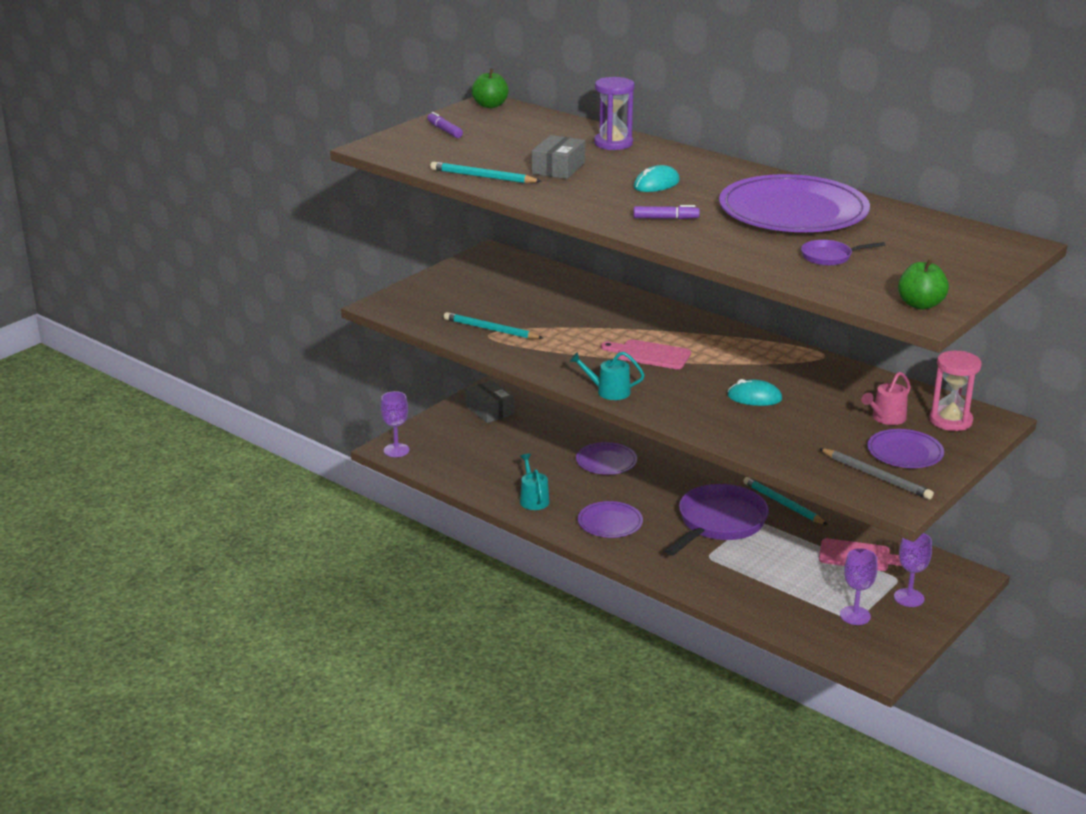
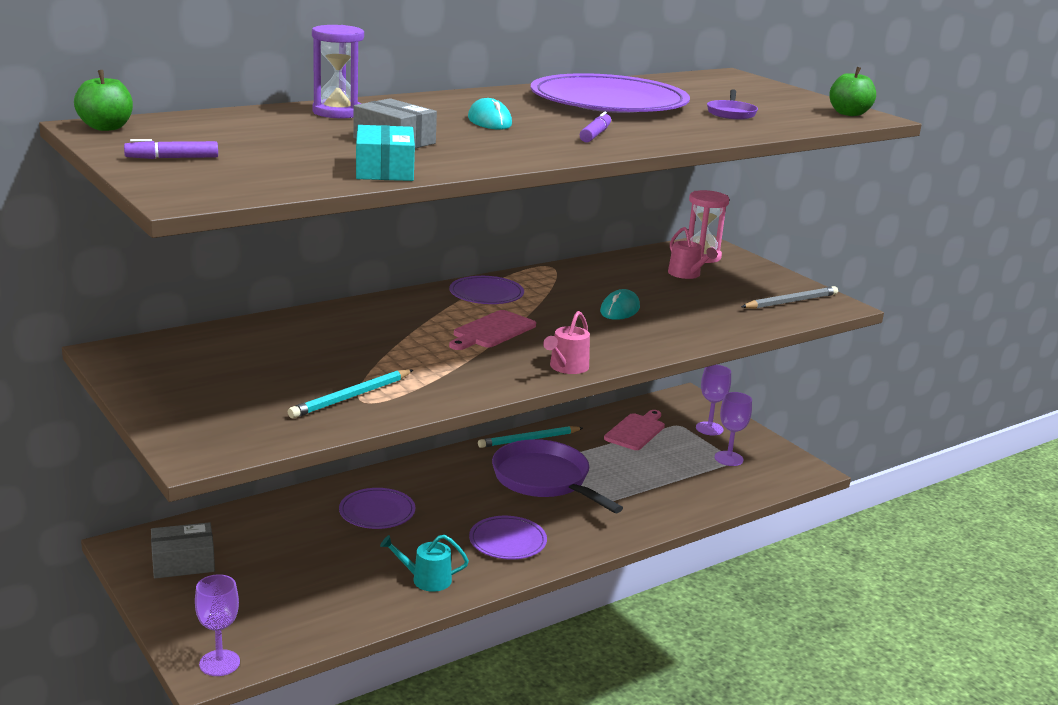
camera: 75 degrees left, 5 degrees down
turquoise pencil [430,162,542,183] -> turquoise box [356,125,415,181]
turquoise watering can [570,352,644,400] -> pink watering can [543,311,590,374]
purple plate [867,429,944,468] -> purple plate moved to [449,276,524,304]

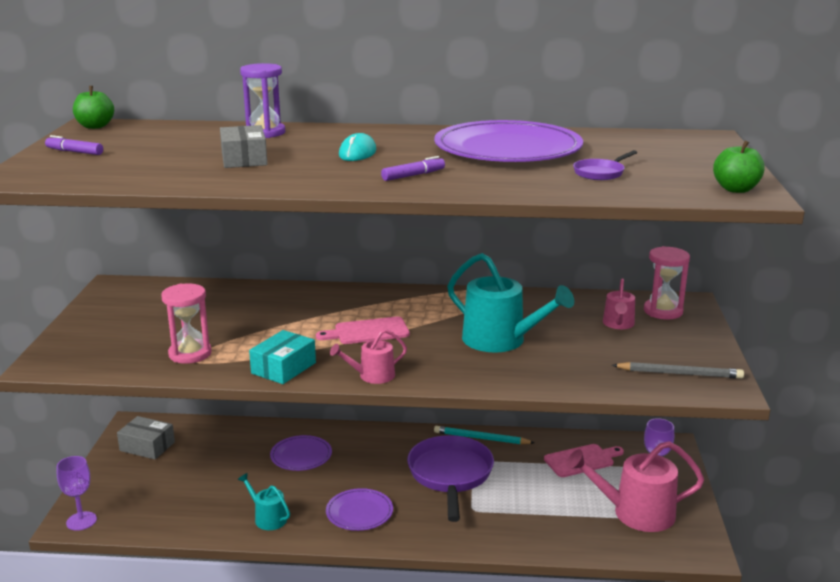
camera: 40 degrees right, 0 degrees up
turquoise pencil [288,369,413,418] -> pink hourglass [161,284,212,364]
turquoise box [356,125,415,181] -> turquoise box moved to [249,330,316,384]
purple plate [449,276,524,304] -> none
turquoise mouse [600,289,640,320] -> turquoise watering can [447,253,574,353]
purple goblet [714,392,752,466] -> pink watering can [566,441,704,532]

